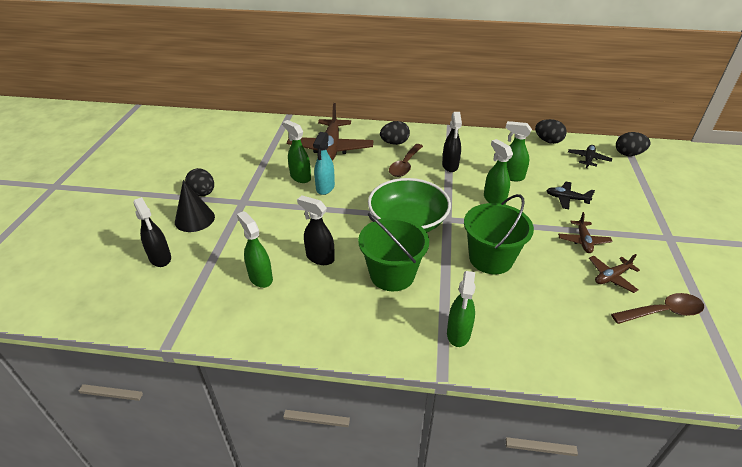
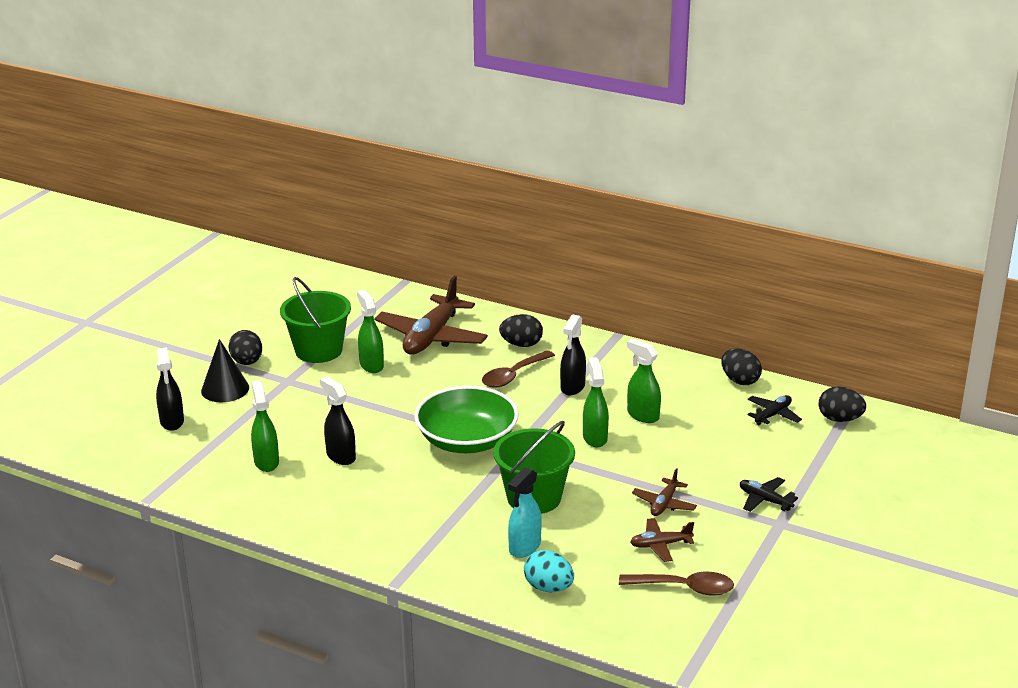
camera: 20 degrees right, 10 degrees down
turquoise spray bottle [313,132,335,195] -> turquoise spray bottle moved to [508,467,542,558]
green bucket [358,213,429,291] -> green bucket moved to [280,277,351,363]
green spray bottle [447,271,476,347] -> none
black plane [546,182,595,209] -> black plane moved to [740,477,798,512]
none -> turquoise egg [524,550,574,592]

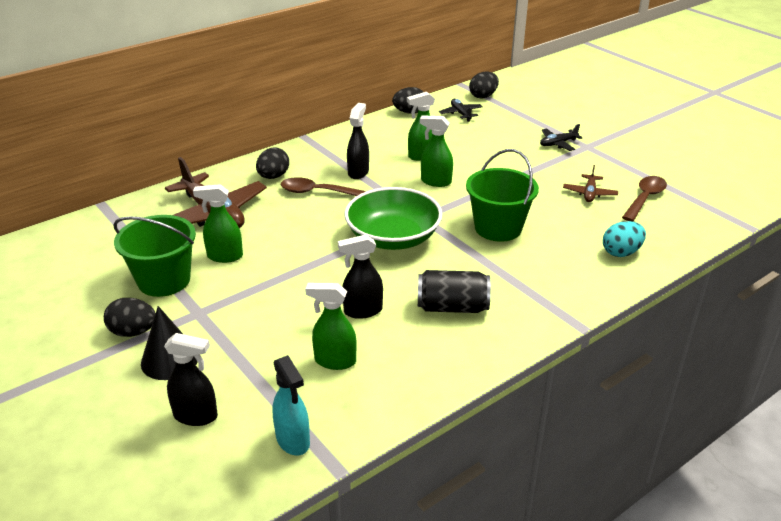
camera: 65 degrees left, 5 degrees up
brown spoon [482,350,555,388] -> brown spoon turned 120 degrees clockwise [281,177,366,196]
turquoise spray bottle [508,467,542,558] -> turquoise spray bottle moved to [272,355,310,455]
black spray bottle [560,314,586,395] -> black spray bottle turned 120 degrees counterclockwise [347,103,369,179]
brown plane [632,468,697,516] -> none
none -> black can [418,270,491,313]

